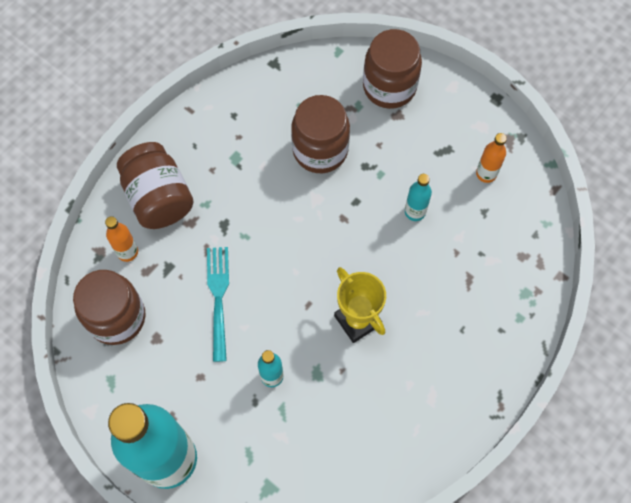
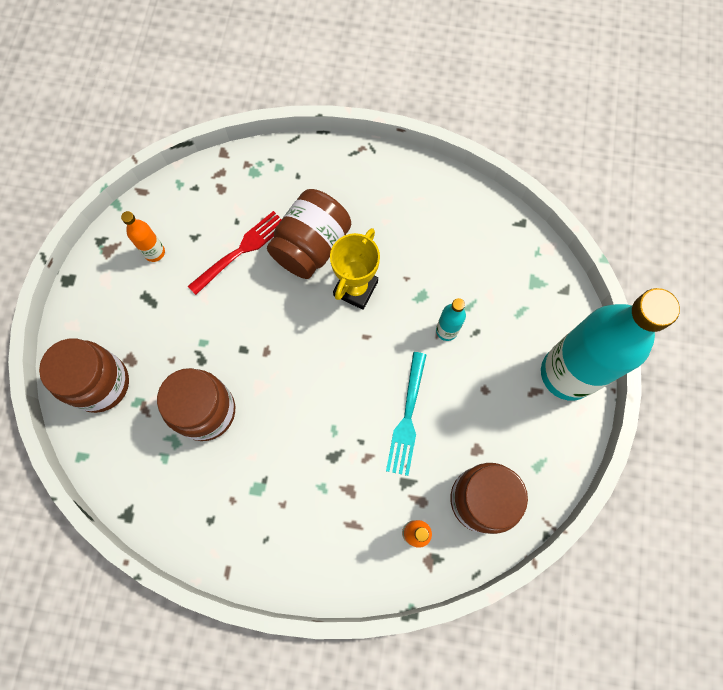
camera: 120 degrees left, 5 degrees up
brown jar [117,142,193,229] -> brown jar moved to [267,189,351,279]
turquoise fork [207,247,229,362] -> turquoise fork turned 45 degrees counterclockwise [386,352,426,476]
turquoise bottle [405,174,432,221] -> none
none -> red fork [188,211,282,295]

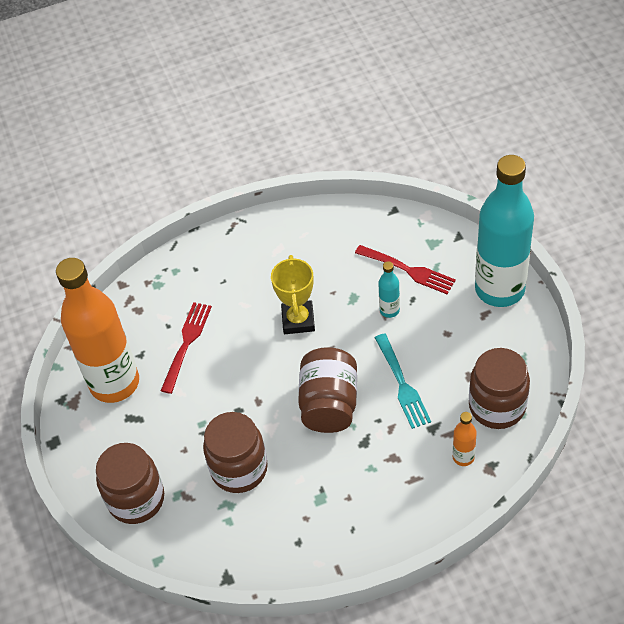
camera: 25 degrees left, 20 degrees down
orange bottle [121,211,165,262] -> orange bottle [56,258,139,403], size x2.49
brown jar [267,189,351,279] -> brown jar moved to [298,347,357,433]
none -> red fork [355,245,456,294]

